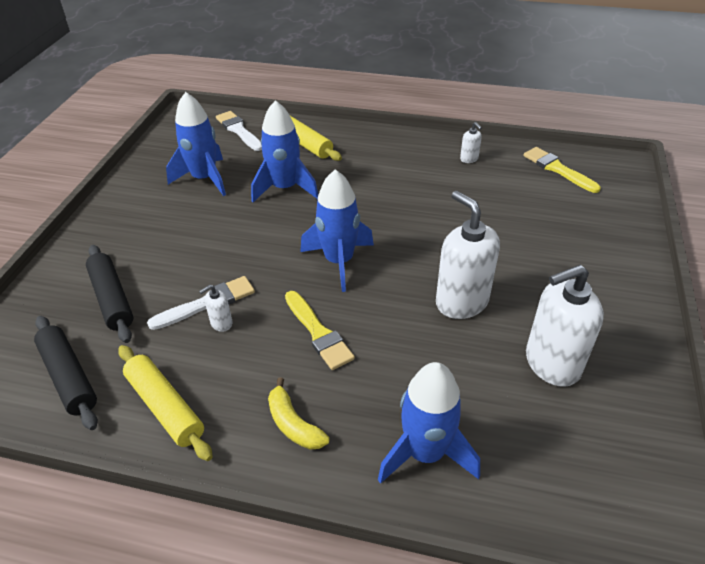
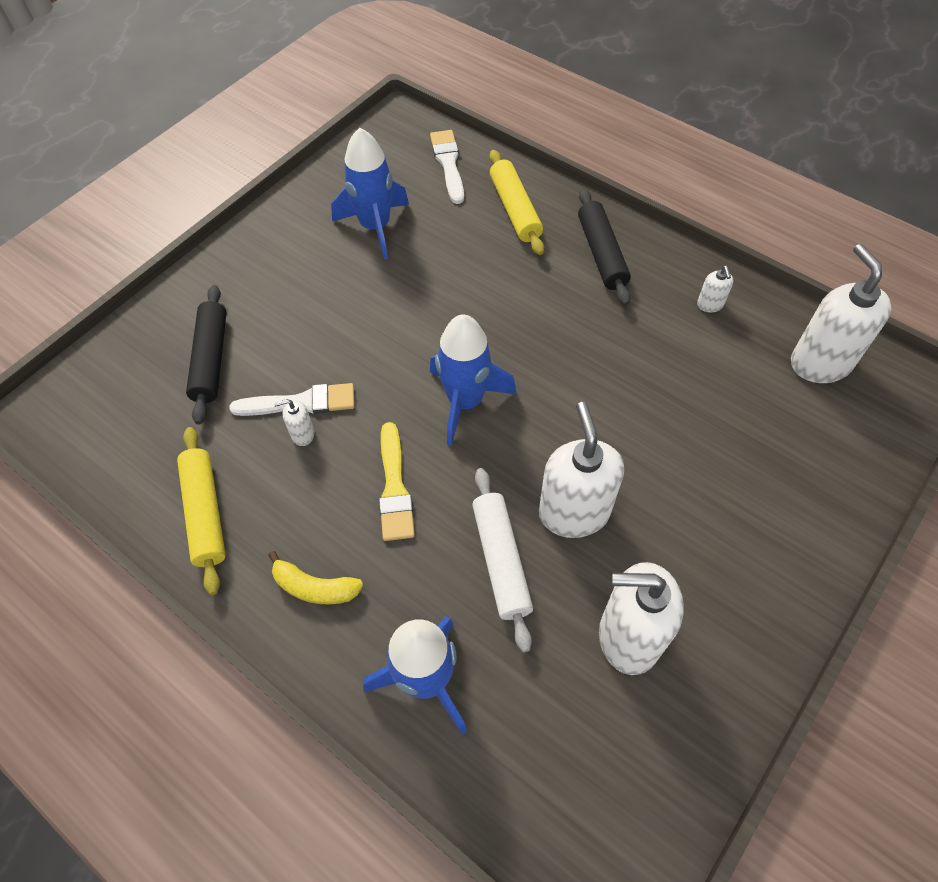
camera: 25 degrees right, 15 degrees up
black rolling pin [34,316,98,430] -> black rolling pin moved to [578,189,631,306]
blue rocket [251,100,318,202] -> none
yellow banana [268,378,330,450] -> yellow banana turned 60 degrees counterclockwise [268,551,363,604]
yellow brush [523,147,601,193] -> white soap dispenser [791,244,892,383]
none -> white rolling pin [472,468,533,652]

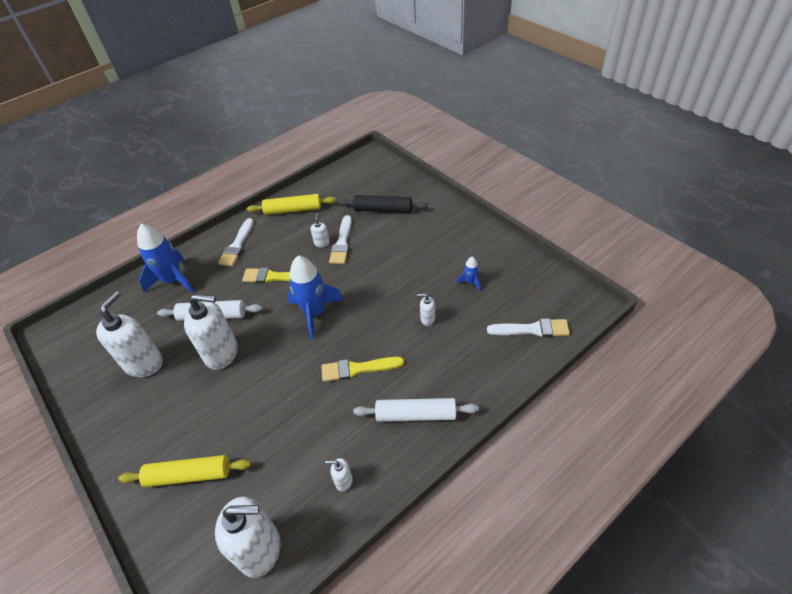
camera: 105 degrees right, 10 degrees down
yellow banana [268,551,363,604] -> white brush [218,218,254,266]
blue rocket [331,128,409,260] -> blue rocket [457,257,481,291], size x0.46
yellow rolling pin [489,150,544,255] -> yellow rolling pin moved to [118,455,251,487]
black rolling pin [578,189,631,306] -> white rolling pin [353,398,479,422]
none -> yellow brush [322,357,404,382]
none -> white soap dispenser [417,294,435,326]

